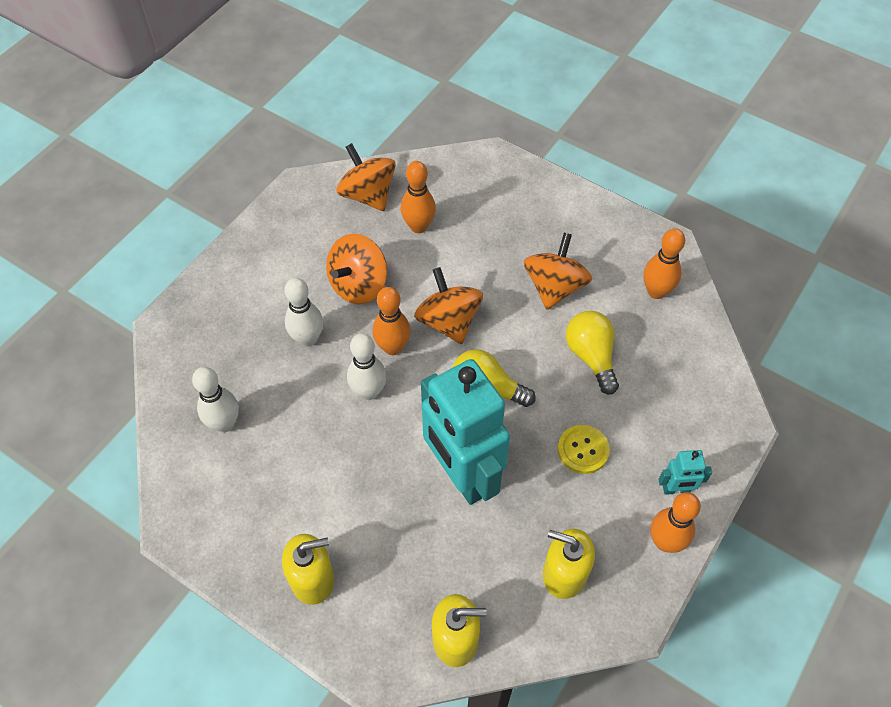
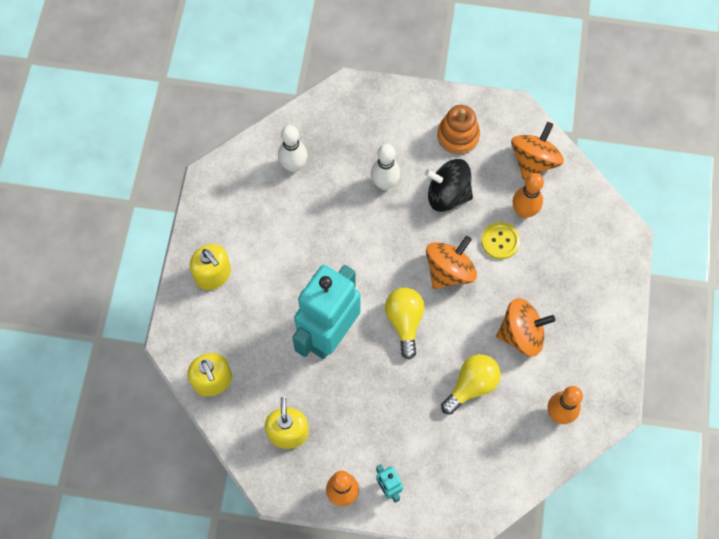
camera: 65 degrees right, 10 degrees up
orange spinning top [326,234,387,304] -> black spinning top [425,159,473,212]
white bowling pin [347,333,387,400] -> none
orange bowling pin [372,287,411,355] -> none
yellow button [558,425,610,474] -> yellow button moved to [481,222,520,259]
none -> orange stacking toy [437,105,480,155]

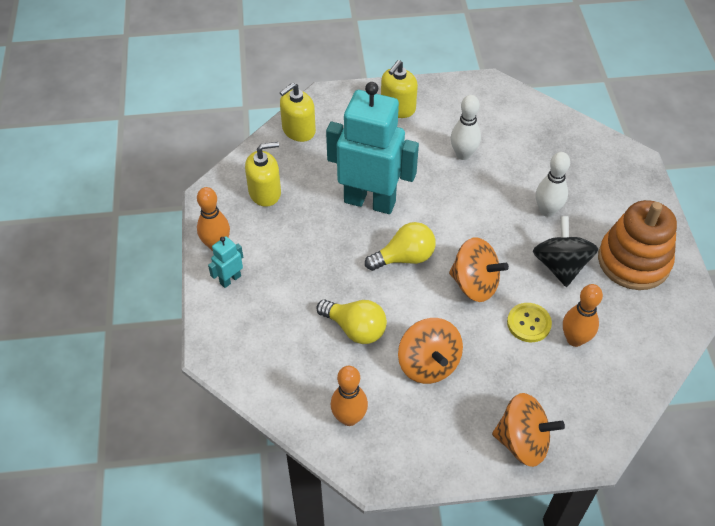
camera: 75 degrees right, 15 degrees down
white bowling pin [278,125,307,172] -> white bowling pin moved to [451,95,481,160]
orange stacking toy [437,105,480,155] -> orange stacking toy [598,200,677,290], size x1.52
orange spinning top [511,122,564,180] -> orange spinning top moved to [492,393,565,467]

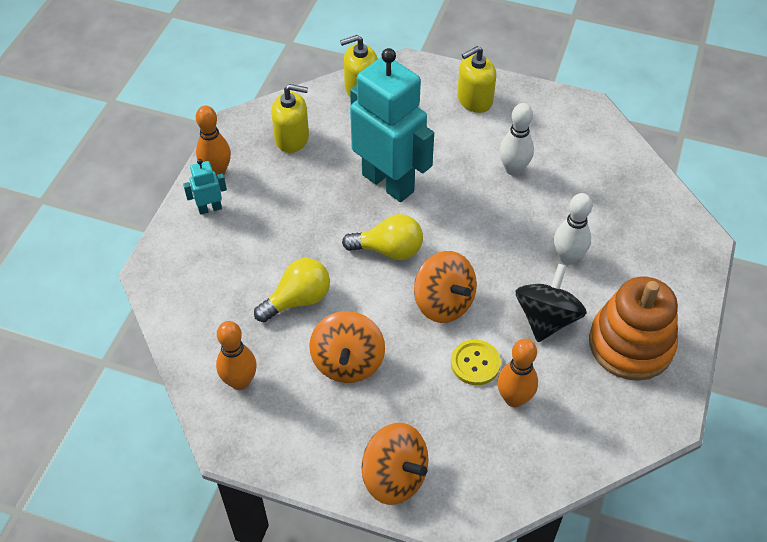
camera: 25 degrees right, 0 degrees up
yellow light bulb [316,300,387,344] -> yellow light bulb turned 90 degrees counterclockwise [254,258,330,322]

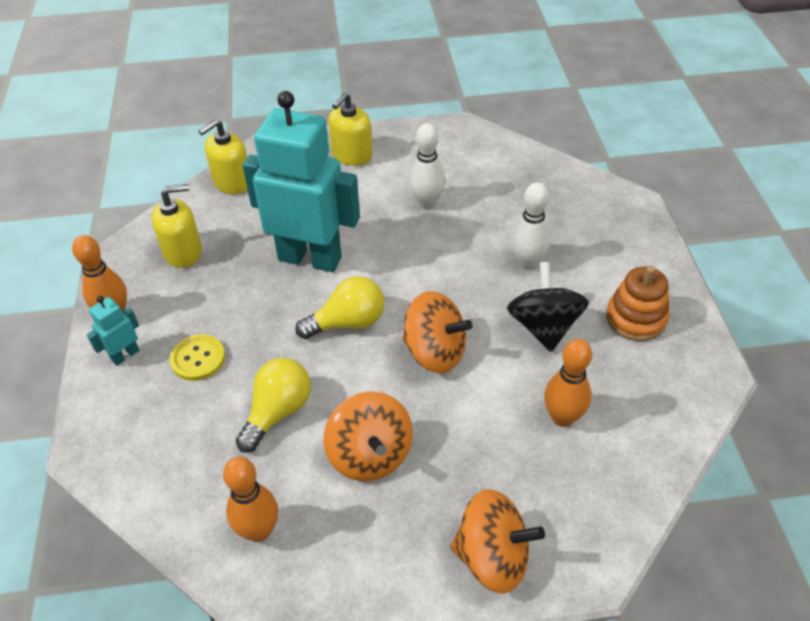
camera: 25 degrees left, 5 degrees down
yellow button [451,340,501,385] -> yellow button moved to [169,334,225,381]
orange stacking toy [589,277,678,381] -> orange stacking toy [606,266,669,341], size x0.66

